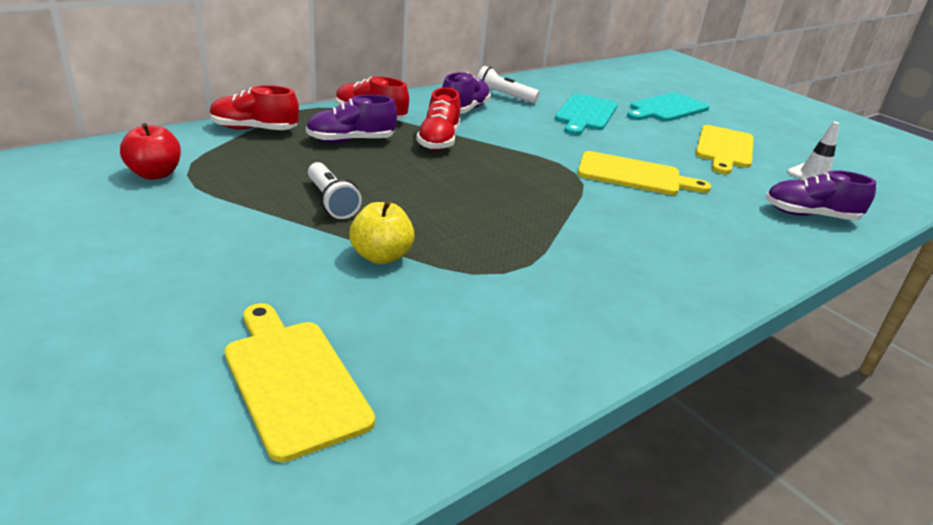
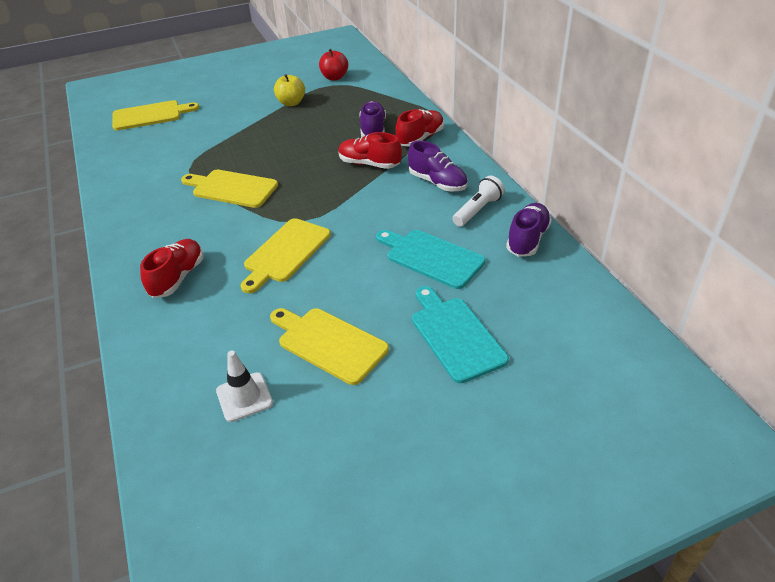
camera: 110 degrees right, 10 degrees up
red shoe [210,85,299,130] -> red shoe moved to [140,239,203,298]
white flashlight [308,162,362,219] -> none
yellow apple [349,201,415,264] -> yellow apple moved to [274,74,305,106]
purple shoe [765,170,876,221] -> purple shoe moved to [506,203,552,257]
none -> yellow cutting board [181,170,278,208]

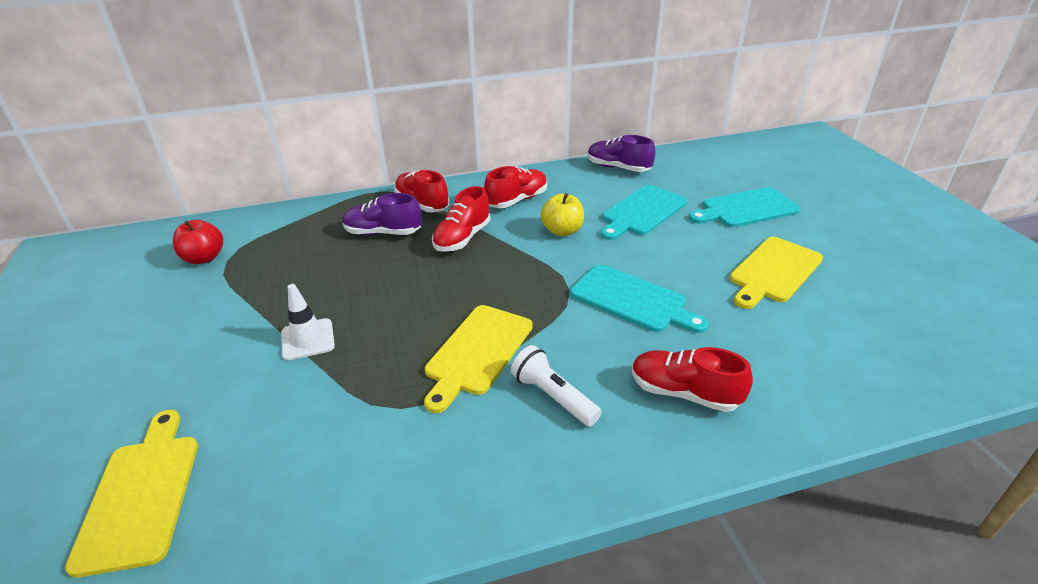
camera: 85 degrees left, 5 degrees down
white traffic cone [216,351,273,422] -> white traffic cone moved to [281,284,335,361]
yellow cutting board [241,218,331,293] -> turquoise cutting board [570,265,709,333]
yellow apple [274,74,305,106] -> yellow apple moved to [541,193,584,236]
purple shoe [408,141,467,192] -> red shoe [484,166,547,208]
white flashlight [452,176,505,227] -> white flashlight moved to [511,345,602,427]

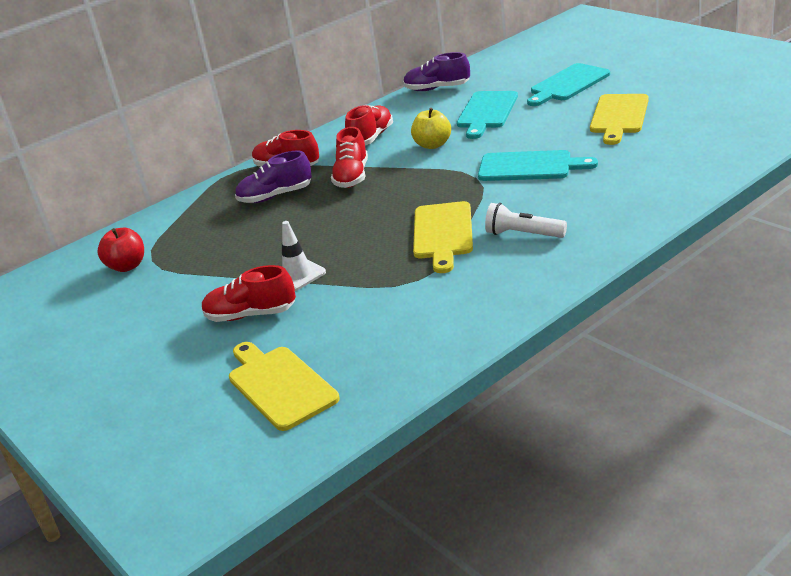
camera: 20 degrees left, 5 degrees down
red shoe [632,347,753,412] -> red shoe moved to [202,265,296,322]

